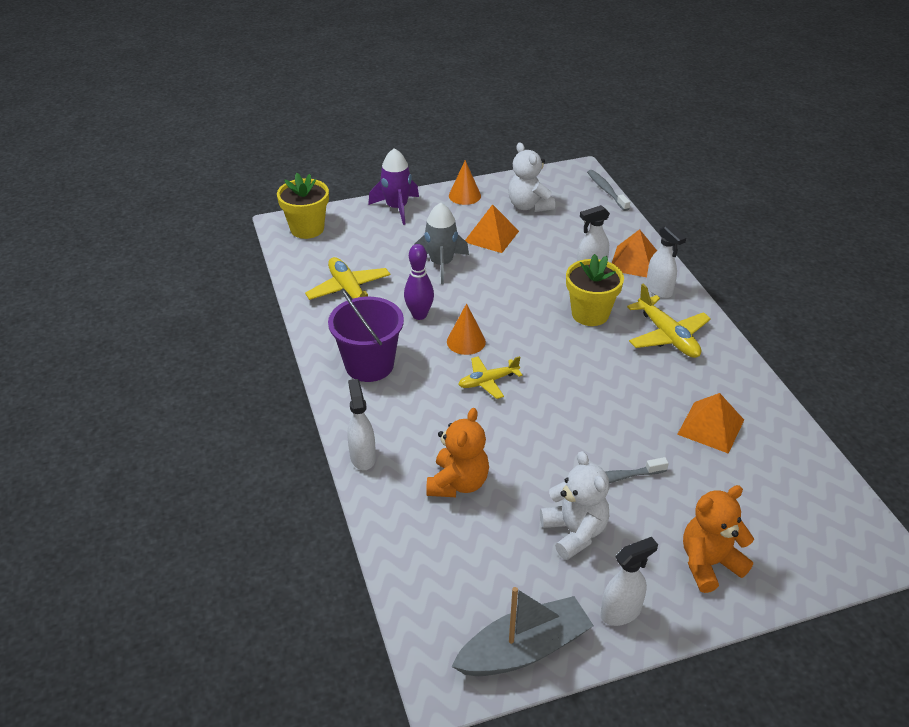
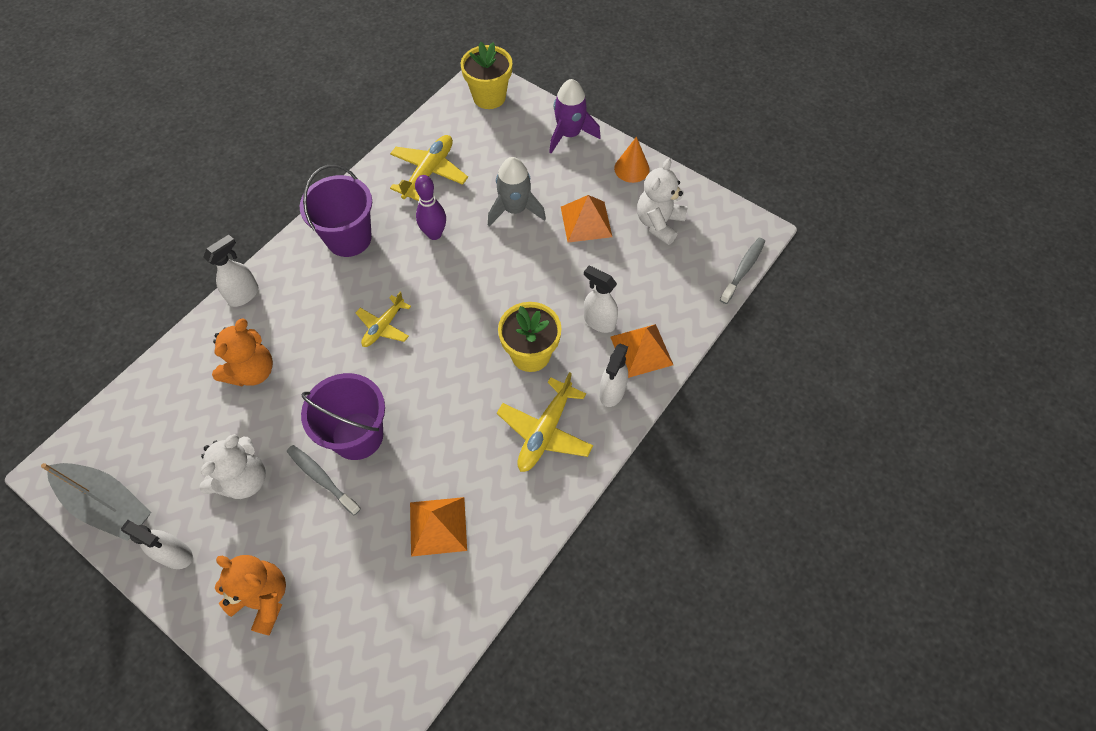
camera: 55 degrees right, 20 degrees up
orange teddy bear [426,408,489,497] -> orange teddy bear turned 45 degrees counterclockwise [212,318,273,386]
orange cone [447,303,486,355] -> none
yellow plane [458,356,523,399] -> yellow plane turned 90 degrees counterclockwise [356,292,411,347]
none -> purple bucket [301,373,385,460]

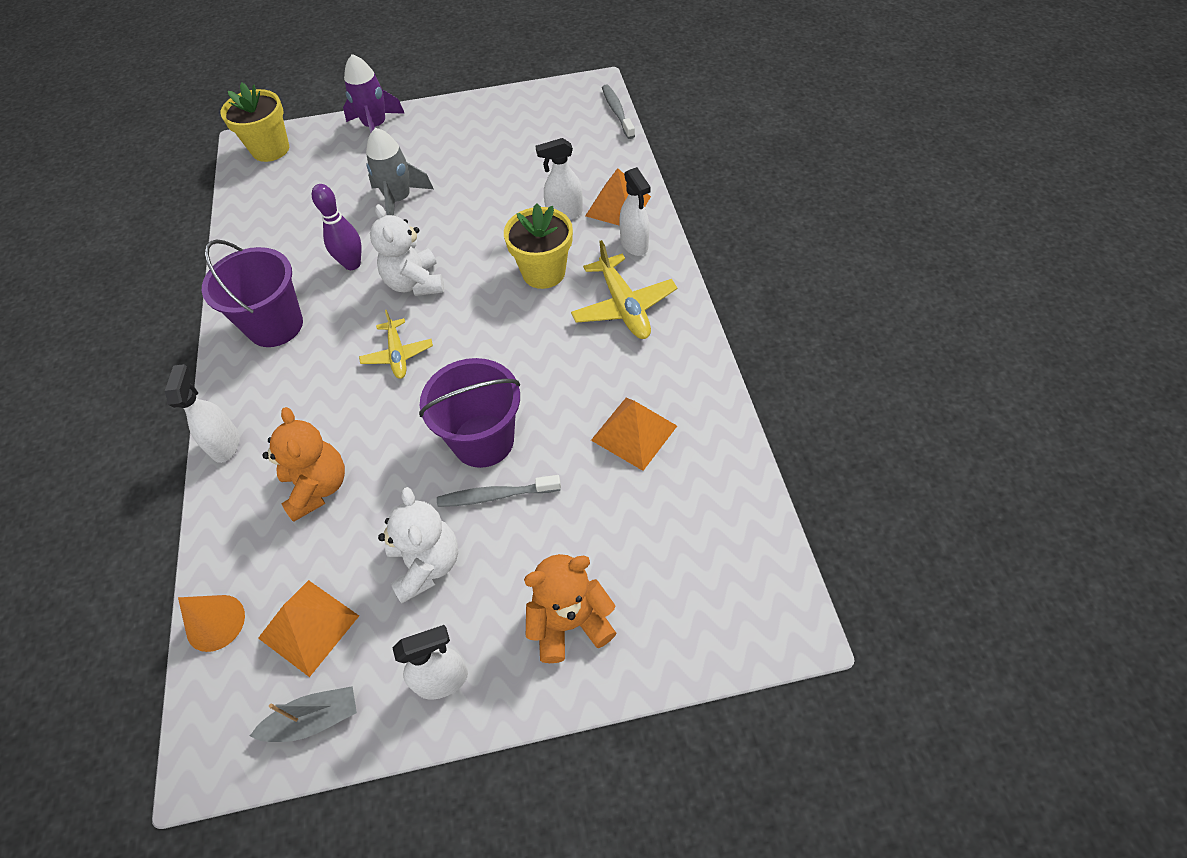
camera: 45 degrees left, 5 degrees down
grey boat [41,463,151,541] -> grey boat [250,686,357,742], size x0.59
yellow plane [390,135,468,201] -> none
orange pyramid [561,195,612,243] -> orange pyramid moved to [258,580,359,677]
orange cone [614,137,650,183] -> orange cone moved to [178,595,245,652]
white teddy bear [637,158,688,245] -> white teddy bear moved to [370,204,444,296]

